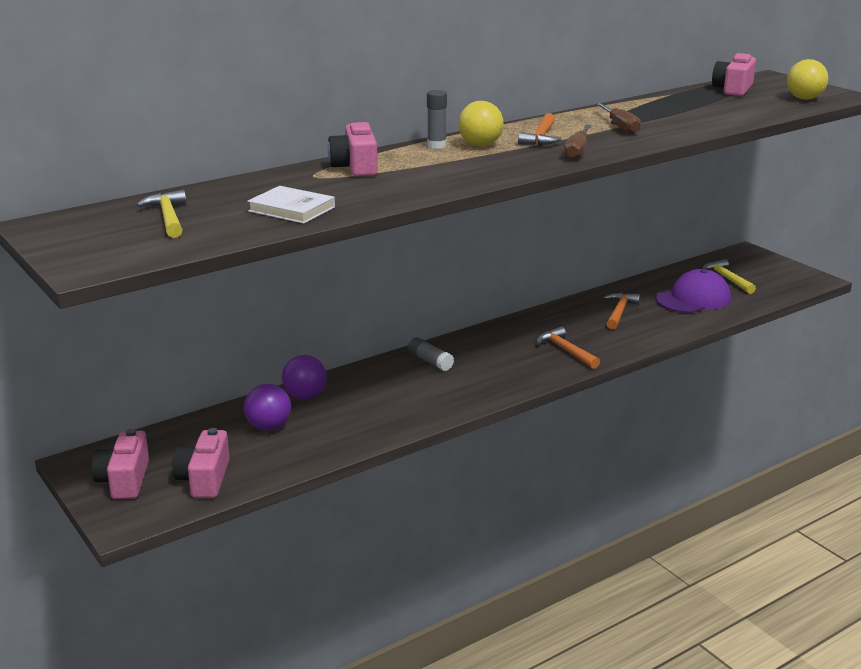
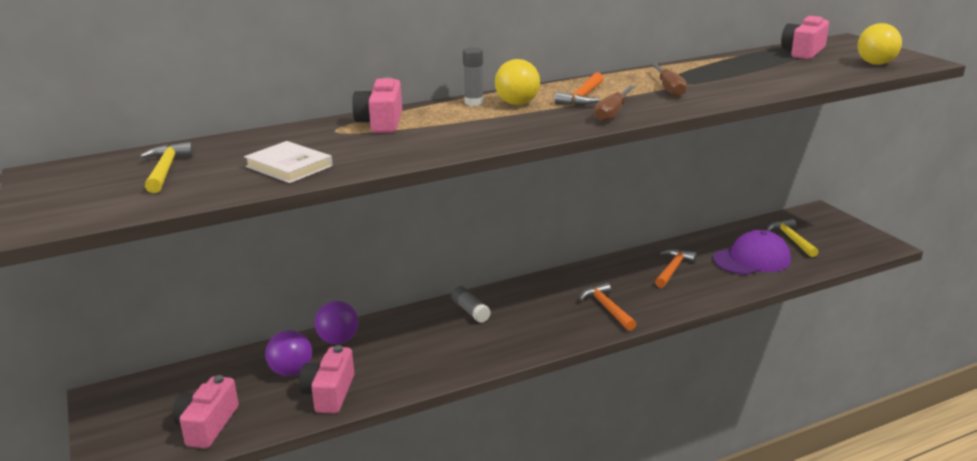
camera: 10 degrees right, 0 degrees up
pink camera [91,429,149,499] -> pink camera moved to [299,345,354,414]

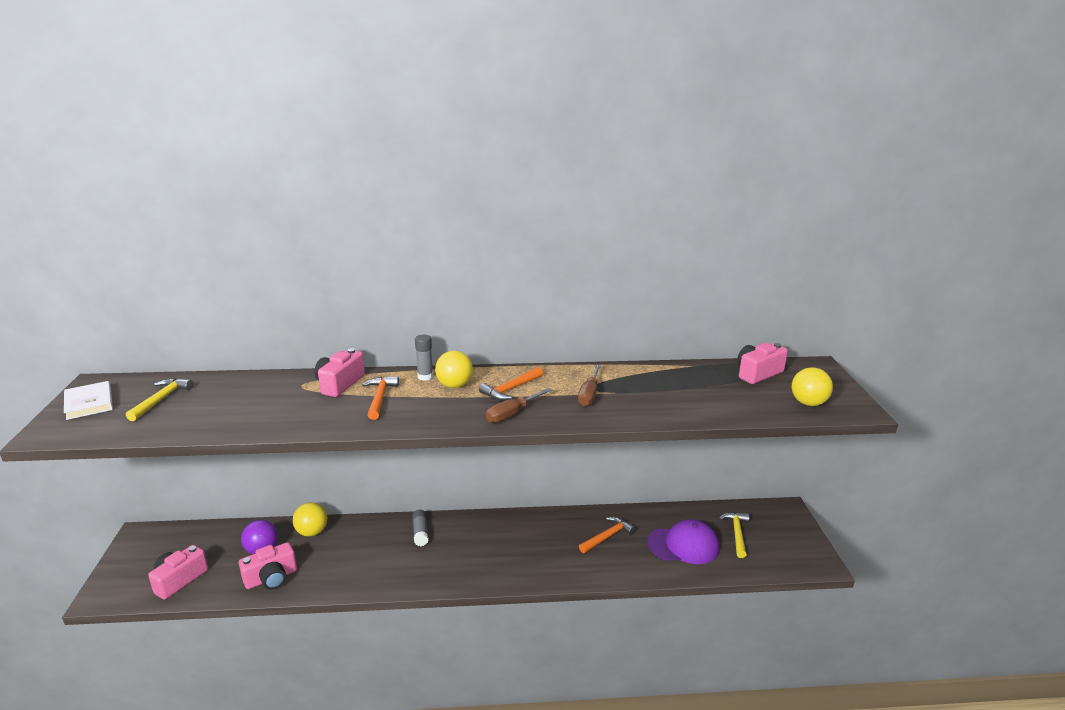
camera: 20 degrees right, 0 degrees up
white book [244,141,333,183] -> white book moved to [64,381,113,420]
pink camera [299,345,354,414] -> pink camera turned 150 degrees counterclockwise [239,542,297,590]
purple ball [315,301,359,344] -> yellow ball [293,502,327,536]
orange hammer [579,283,636,331] -> orange hammer moved to [362,376,399,420]

